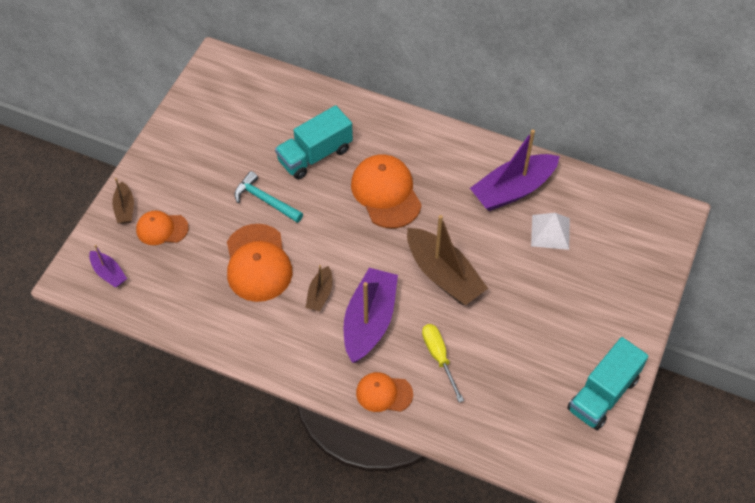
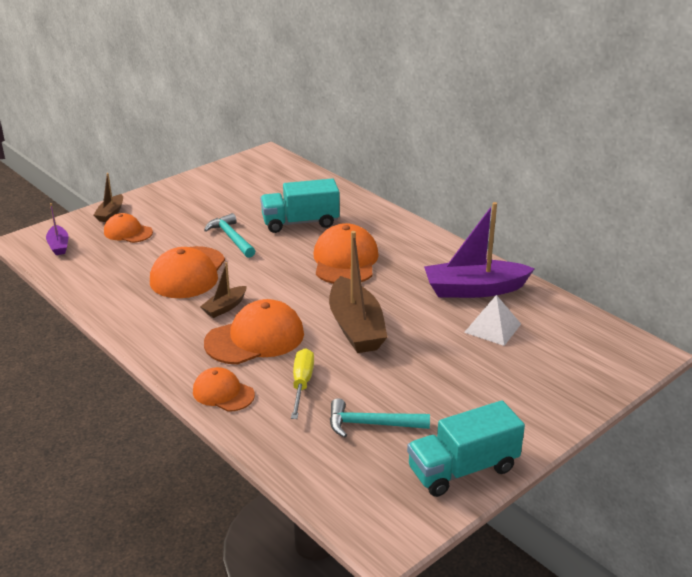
camera: 25 degrees right, 25 degrees down
purple boat [344,268,398,363] -> orange cap [204,299,304,365]
none -> turquoise hammer [330,398,430,438]

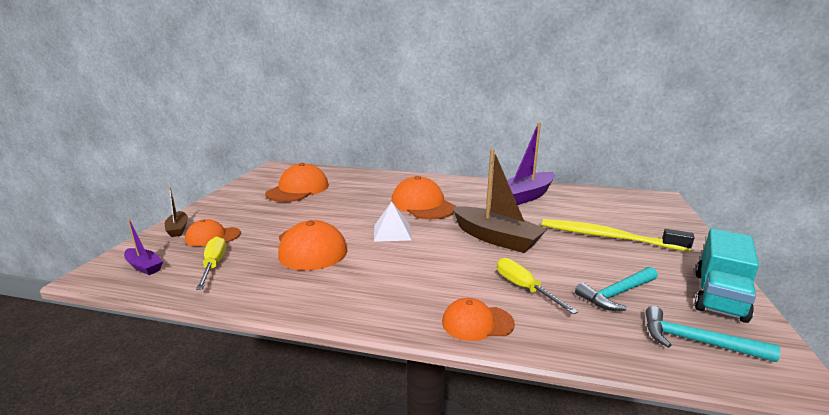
camera: 35 degrees left, 10 degrees down
brown boat [200,262,247,318] -> none
turquoise hammer [204,213,255,258] -> turquoise hammer moved to [646,306,780,362]
orange cap [204,299,304,365] -> orange cap moved to [265,163,329,202]
turquoise truck [260,178,339,233] -> none
white pyramid [464,295,521,346] -> white pyramid moved to [374,201,412,242]
none -> yellow screwdriver [196,236,226,290]
none -> yellow toothbrush [542,219,694,252]

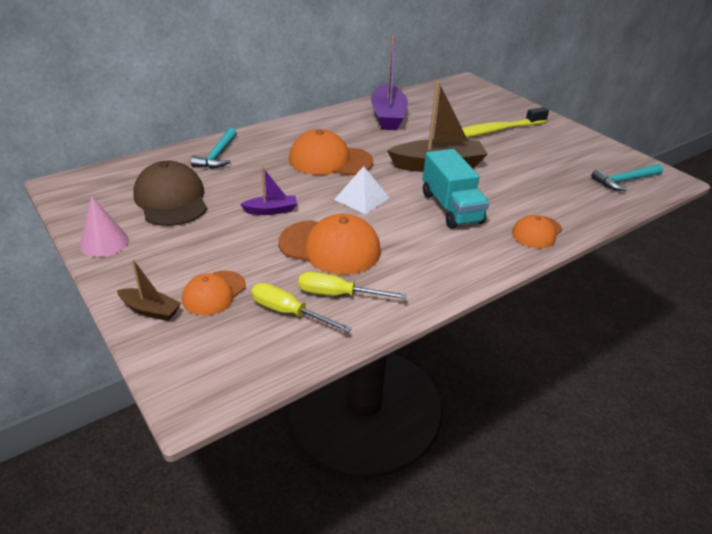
camera: 50 degrees left, 15 degrees up
purple boat [124,219,163,275] -> purple boat moved to [240,167,297,215]
orange cap [265,163,329,202] -> brown cap [133,161,207,226]
yellow screwdriver [497,258,578,314] -> yellow screwdriver moved to [299,272,407,299]
turquoise hammer [575,267,658,311] -> turquoise hammer moved to [191,128,237,168]
turquoise truck [695,229,759,323] -> turquoise truck moved to [423,149,489,229]
none -> pink cone [80,196,129,257]

